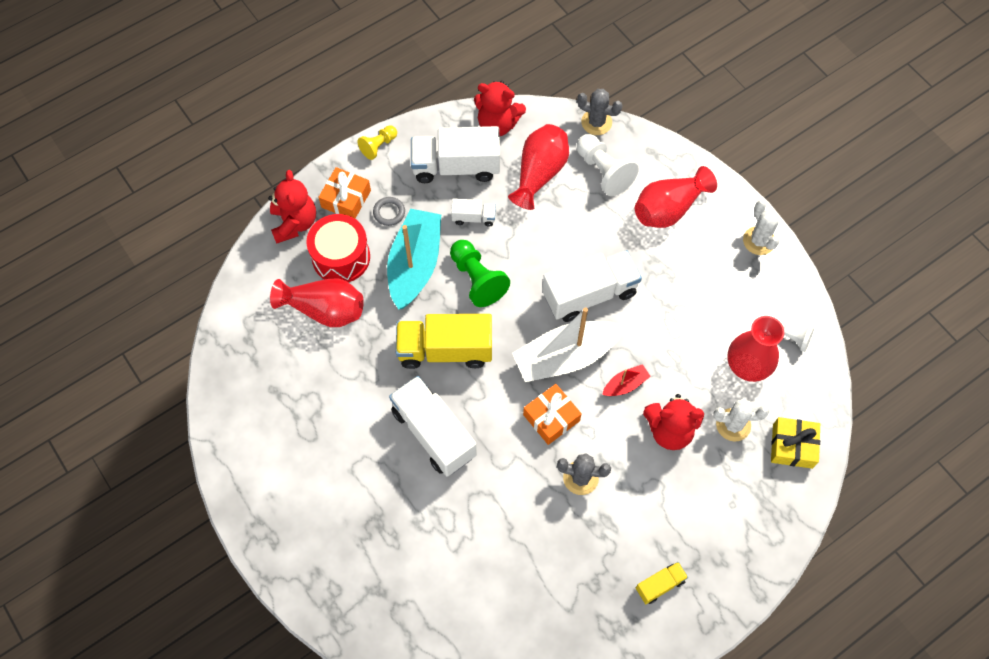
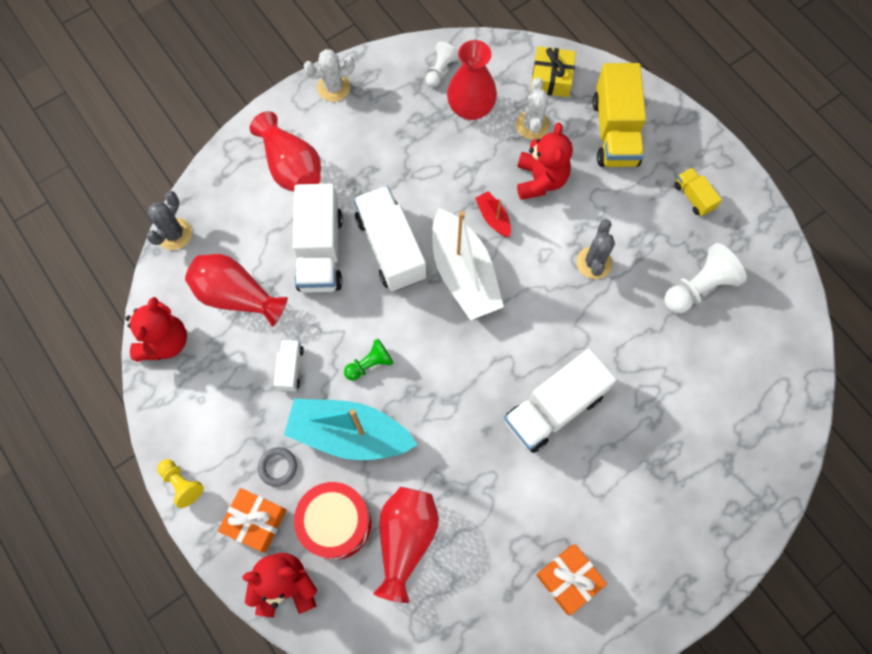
camera: 90 degrees left, 5 degrees up
yellow truck [396,314,492,369] -> yellow truck moved to [593,63,646,167]
white truck [411,126,500,183] -> white truck moved to [293,184,343,293]
green pawn [450,240,510,307] -> green pawn [344,338,393,381], size x0.60
orange gift [523,384,582,445] -> orange gift moved to [536,544,607,615]
white pawn [577,134,639,196] -> white pawn moved to [664,243,747,313]

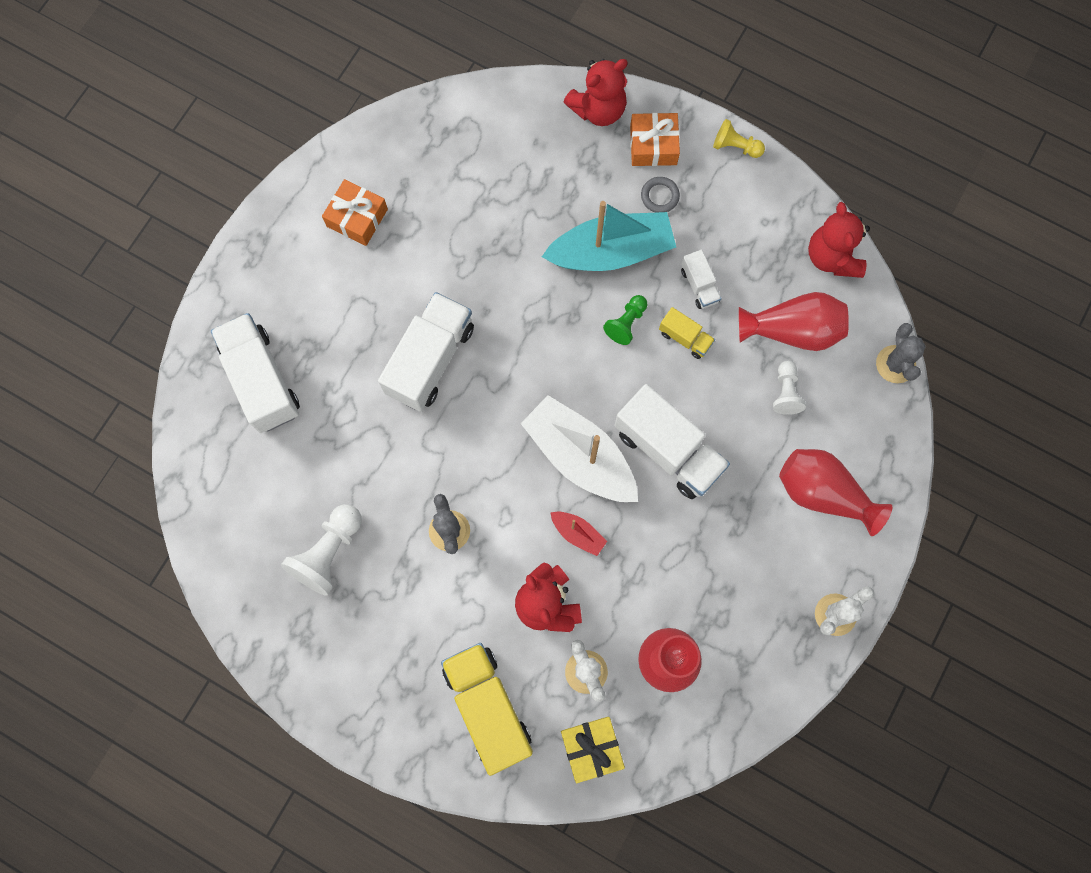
camera: 155 degrees right, 5 degrees up
white truck [293,184,343,293] -> white truck moved to [211,313,300,433]
red drum [294,482,371,560] -> none
red vase [373,487,439,603] -> none
white pawn [425,42,459,87] -> white pawn moved to [773,361,806,415]
yellow truck [674,168,722,216] -> yellow truck moved to [659,307,715,359]

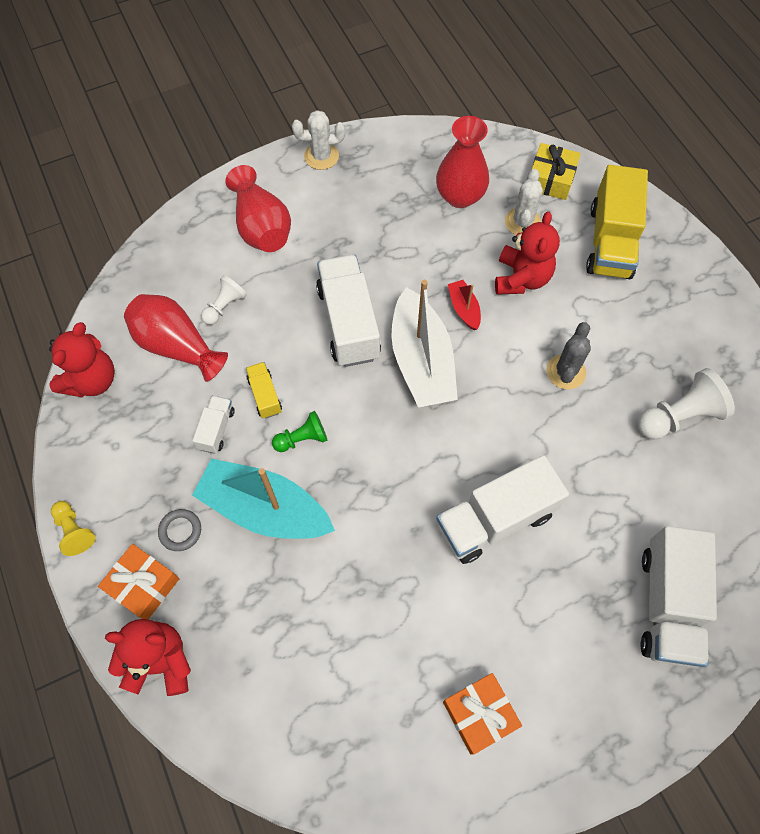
camera: 145 degrees left, 10 degrees down
grey cactus [876,323,926,383] -> none

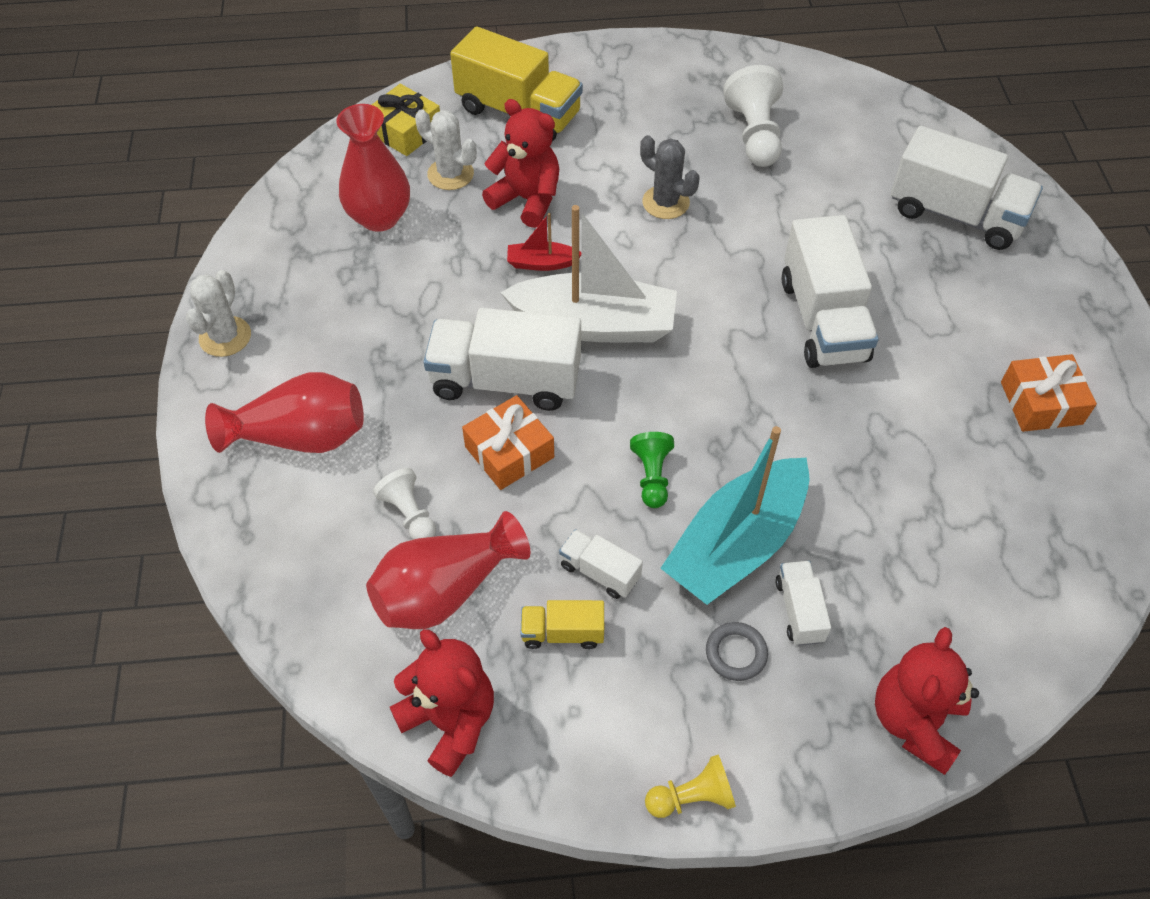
camera: 70 degrees left, 10 degrees down
orange gift [98,544,179,620] -> orange gift moved to [462,395,554,490]
yellow truck [246,362,282,419] -> yellow truck moved to [521,600,604,649]
none -> white truck [776,561,831,646]

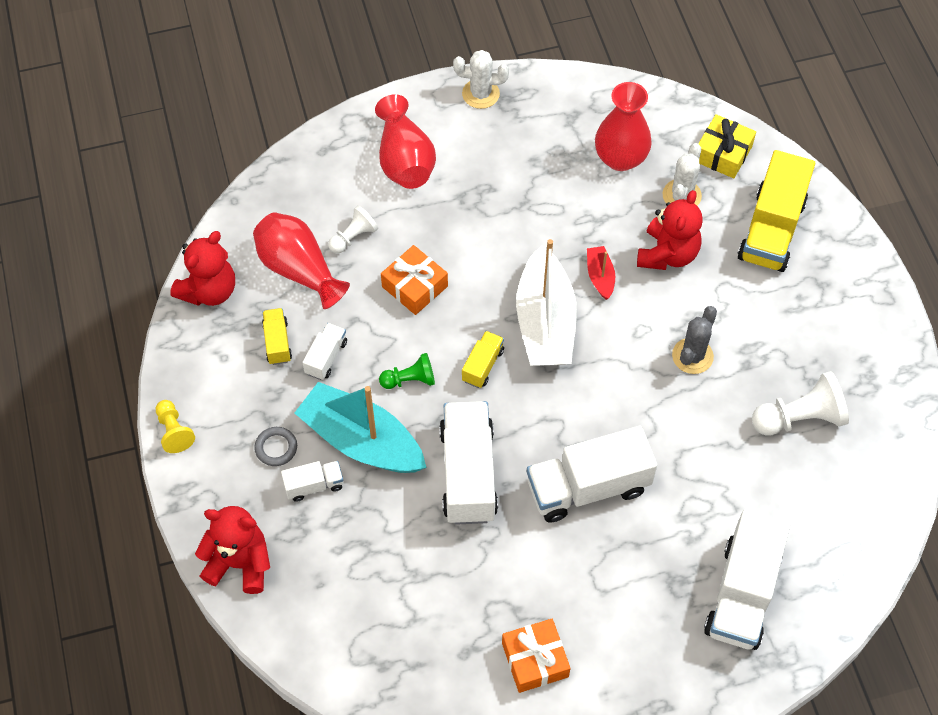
camera: 80 degrees right, 5 degrees up
white truck [423,308,581,411] -> white truck moved to [439,401,498,525]
none -> yellow truck [462,331,504,388]

